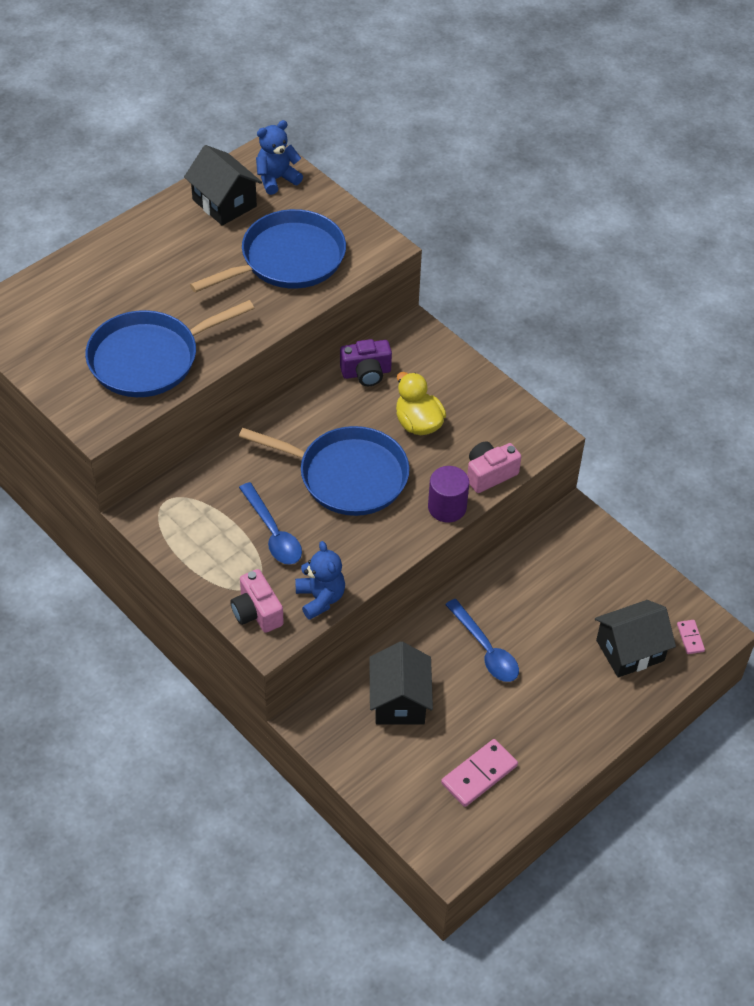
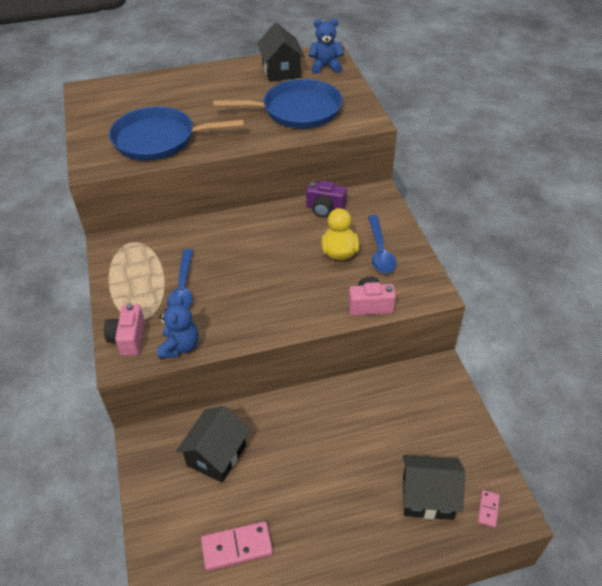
camera: 30 degrees right, 5 degrees down
blue pan [239,426,409,516] -> none
purple cylinder [428,466,469,522] -> none
blue spoon [445,599,519,682] -> blue spoon moved to [368,215,396,274]

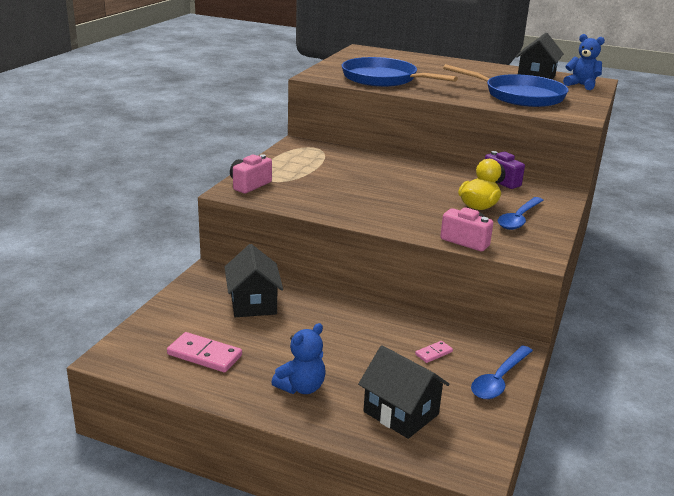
camera: 35 degrees right, 20 degrees down
blue teddy bear [157,296,199,359] -> blue teddy bear moved to [271,323,326,394]
blue spoon [167,249,193,308] -> blue spoon moved to [471,345,533,399]
black house [176,406,250,483] -> black house turned 75 degrees counterclockwise [225,244,283,317]
pink domino [478,490,500,527] -> pink domino moved to [415,341,453,363]

